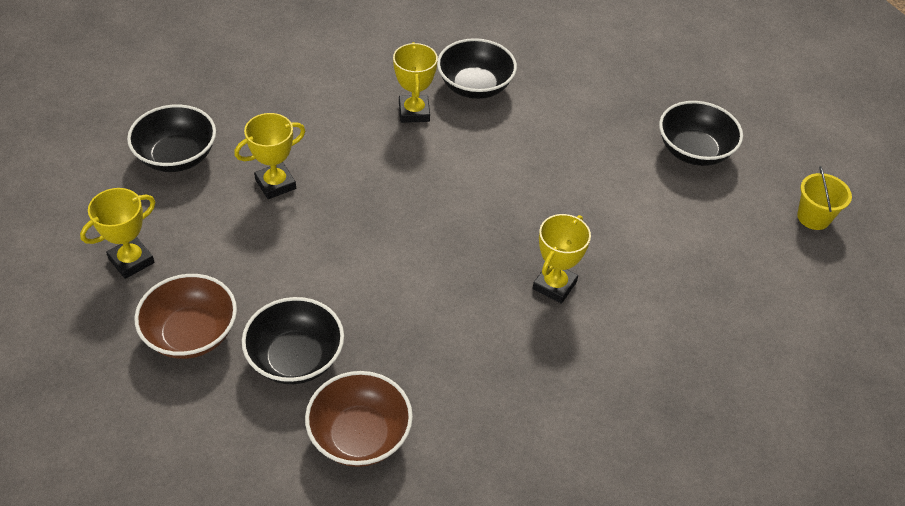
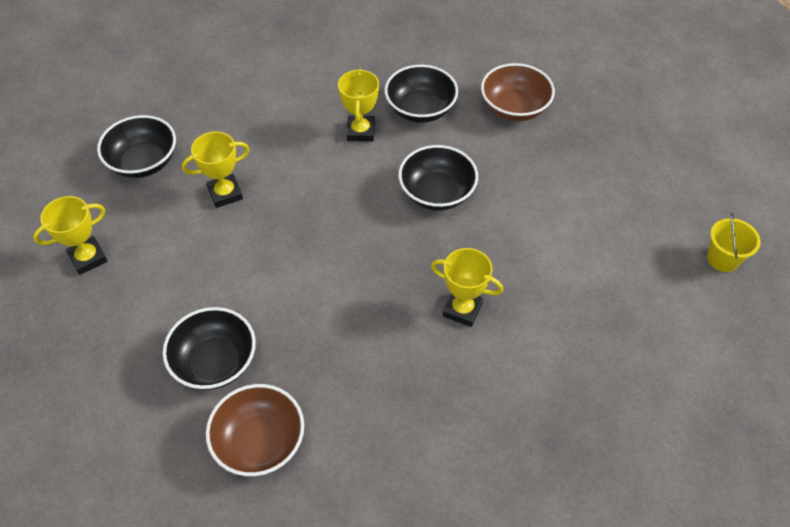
camera: 10 degrees right, 5 degrees up
brown bowl [135,274,237,359] -> brown bowl moved to [481,63,555,121]
yellow trophy [533,214,591,304] -> yellow trophy turned 75 degrees clockwise [431,248,503,327]
black bowl [659,101,743,166] -> black bowl moved to [399,145,478,211]

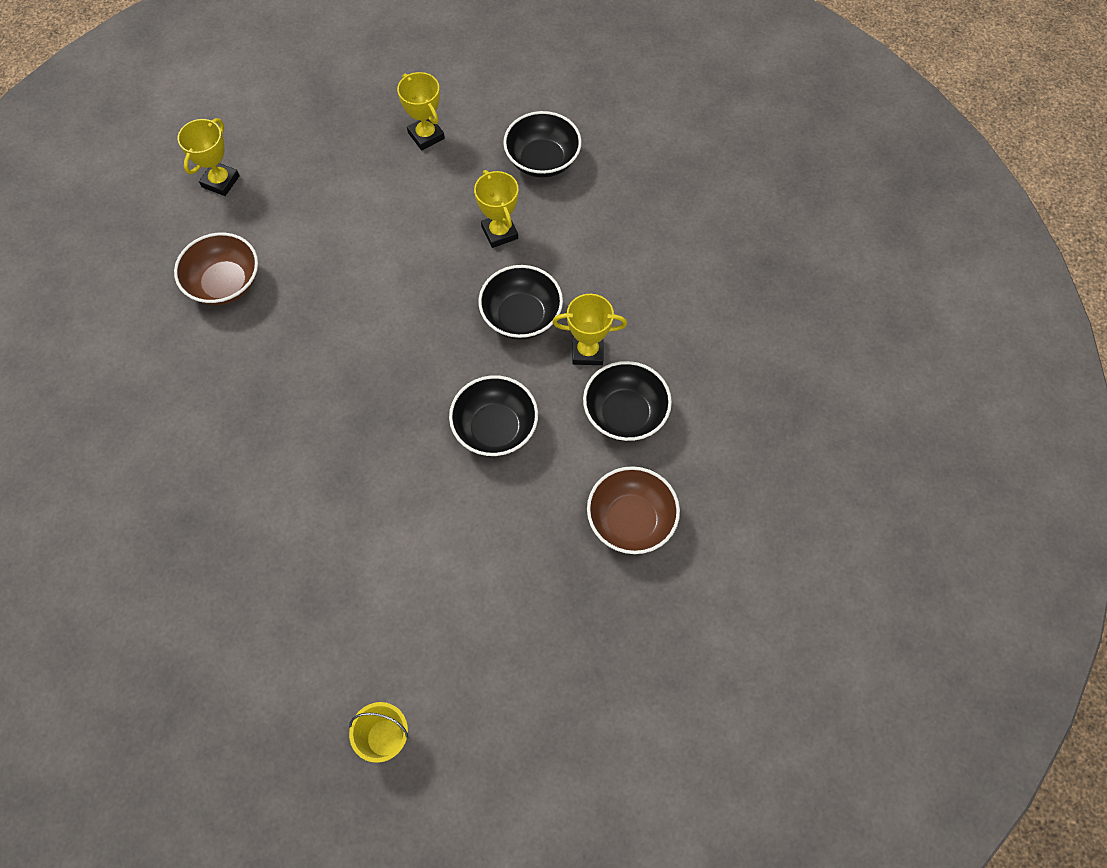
camera: 90 degrees right, 10 degrees up
black bowl [163,307,256,390] -> black bowl moved to [478,265,563,339]
yellow trophy [431,248,503,327] -> yellow trophy moved to [178,118,240,196]

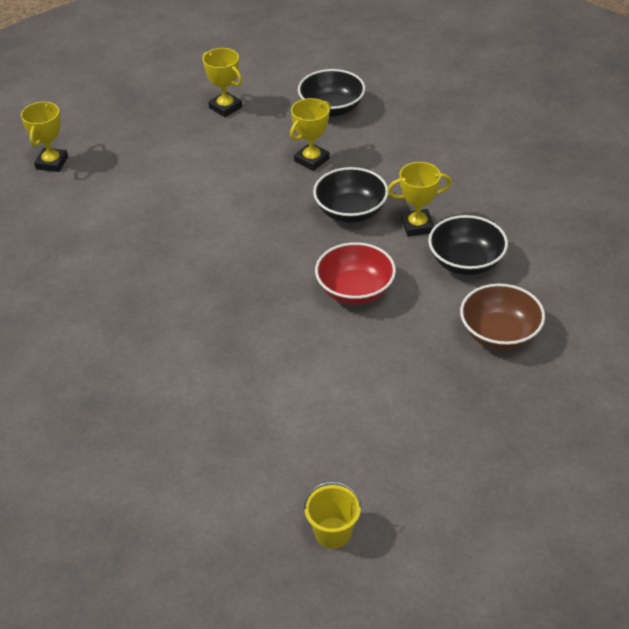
camera: 10 degrees left, 20 degrees down
brown bowl [174,233,258,305] -> none
black bowl [449,375,538,456] -> red bowl [315,242,396,305]
yellow trophy [474,170,519,248] -> yellow trophy turned 75 degrees clockwise [290,98,331,171]

